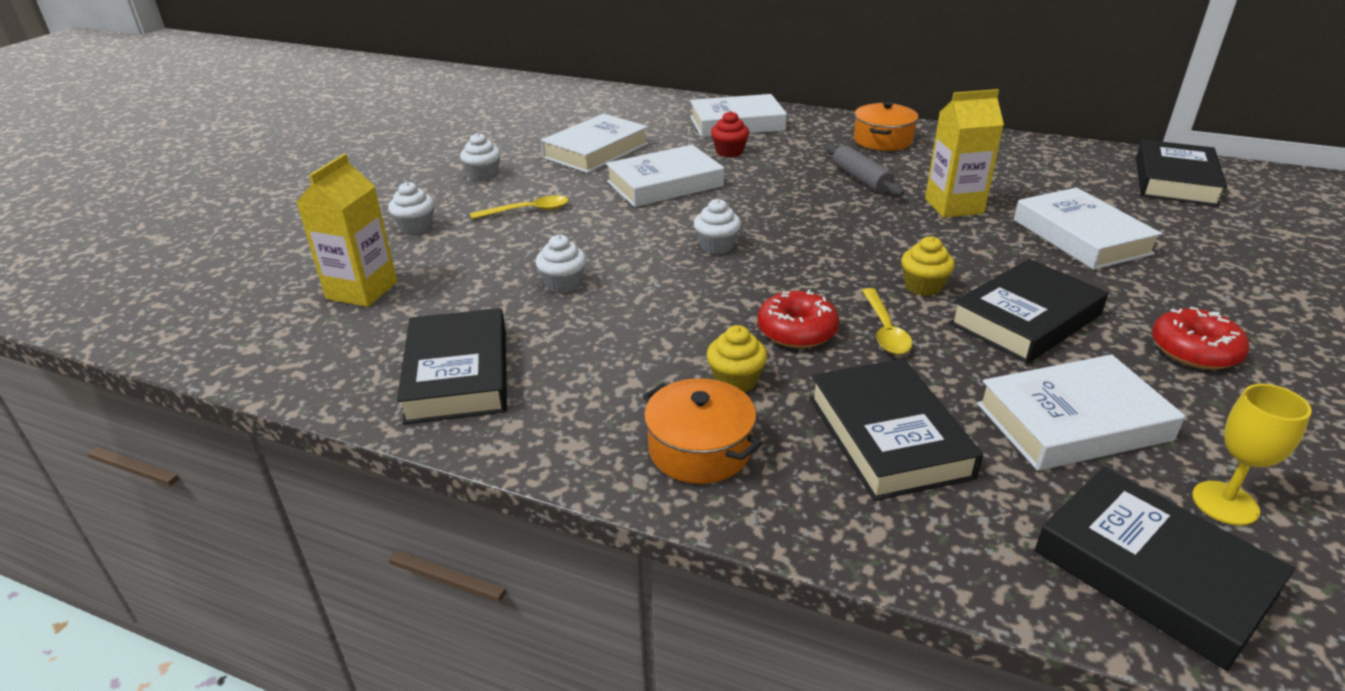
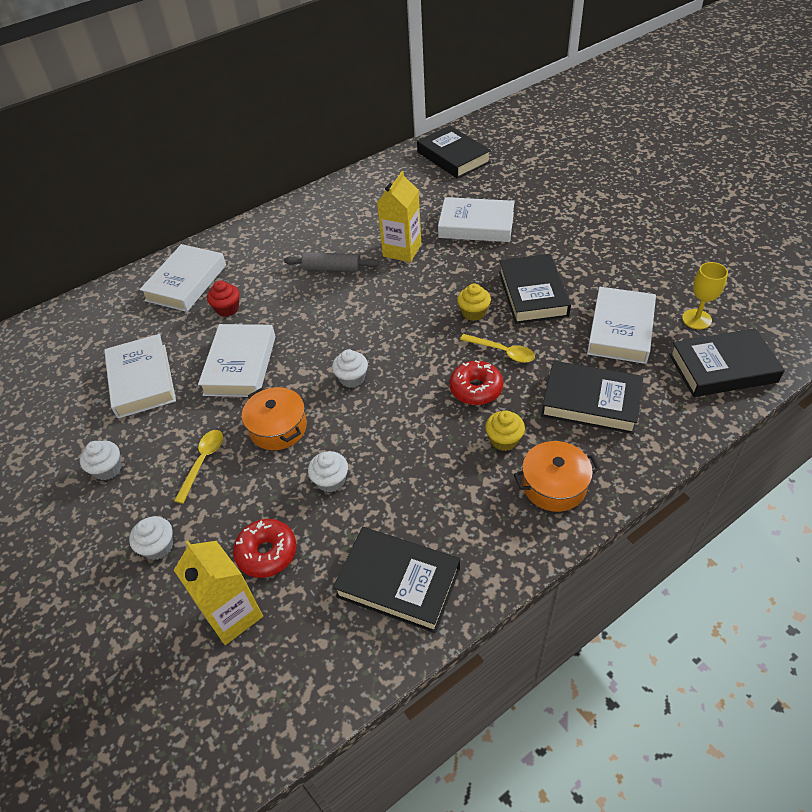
camera: 55 degrees left, 15 degrees up
orange pot [854,101,919,151] -> orange pot moved to [242,387,307,450]
red donut [1152,306,1250,370] -> red donut moved to [233,519,296,578]

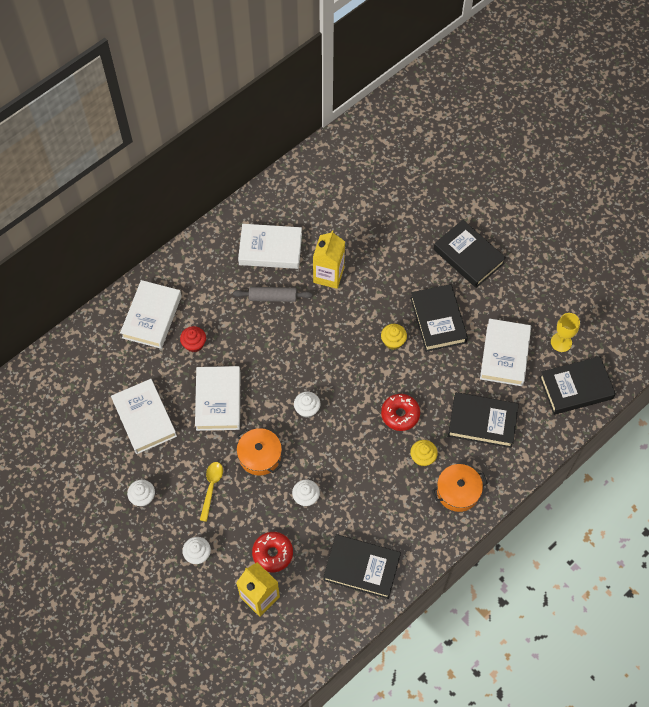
camera: 10 degrees left, 15 degrees up
black book [417,126,491,179] -> black book moved to [433,220,506,288]
white book [438,197,515,242] -> white book moved to [238,224,302,269]
yellow spoon [460,334,535,363] -> none

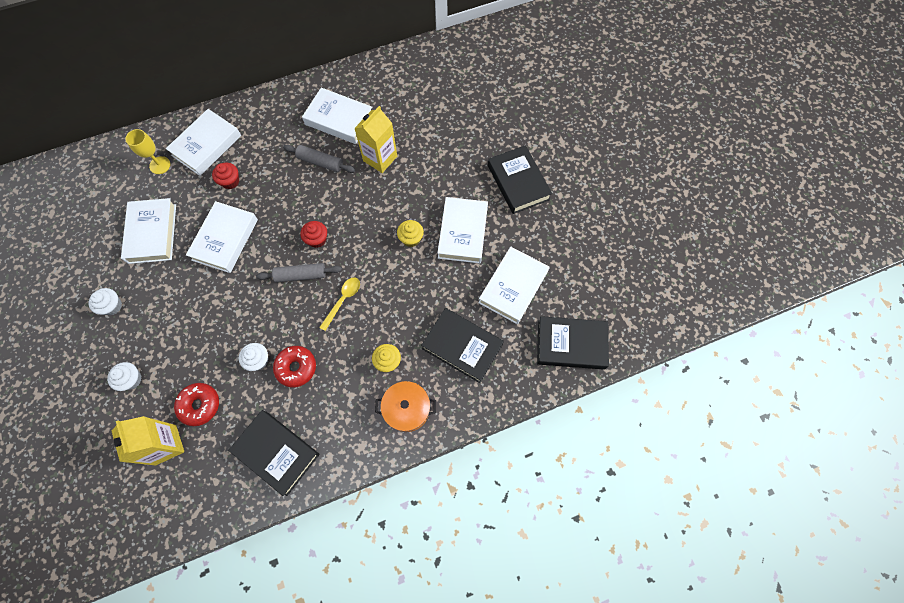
camera: 20 degrees right, 5 degrees up
yellow spoon [200,462,223,522] -> yellow spoon moved to [319,277,360,331]
orange pot [237,428,282,475] -> none
white cupcake [294,391,320,418] -> grey rolling pin [256,263,342,283]
red donut [381,394,420,431] -> red donut moved to [273,346,316,387]
black book [410,284,468,352] -> white book [438,197,488,263]
yellow goblet [551,313,580,352] -> yellow goblet moved to [125,129,170,174]
none -> red cupcake [300,221,327,248]

